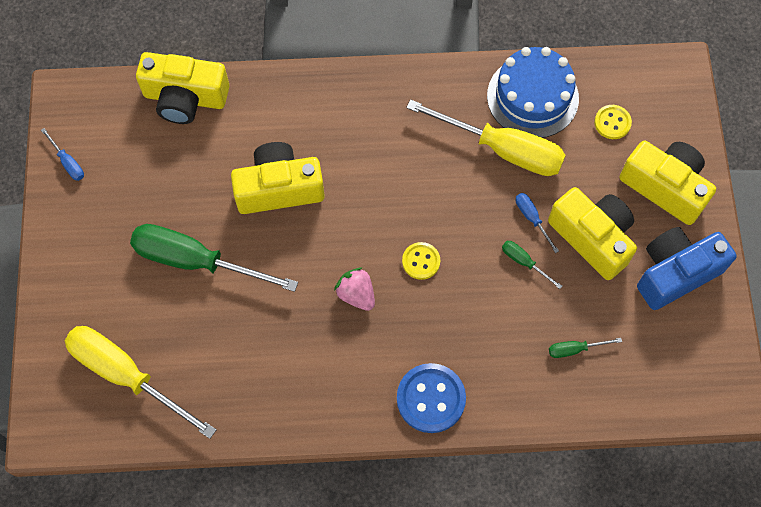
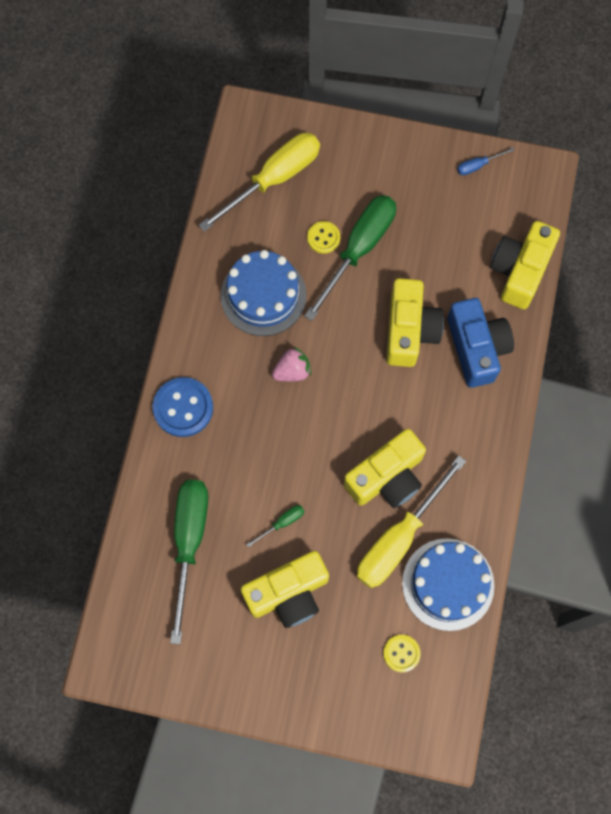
camera: 105 degrees right, 5 degrees up
yellow button [402,242,441,280] -> yellow button moved to [307,221,340,254]
blue screwdriver [516,193,559,253] -> none
green screwdriver [549,338,622,358] -> green screwdriver [170,480,208,644], size x2.39
yellow camera [619,141,716,225] -> yellow camera moved to [344,429,426,508]
blue camera [637,227,737,310] -> blue camera moved to [447,298,514,388]
none -> blue cake [221,250,306,336]

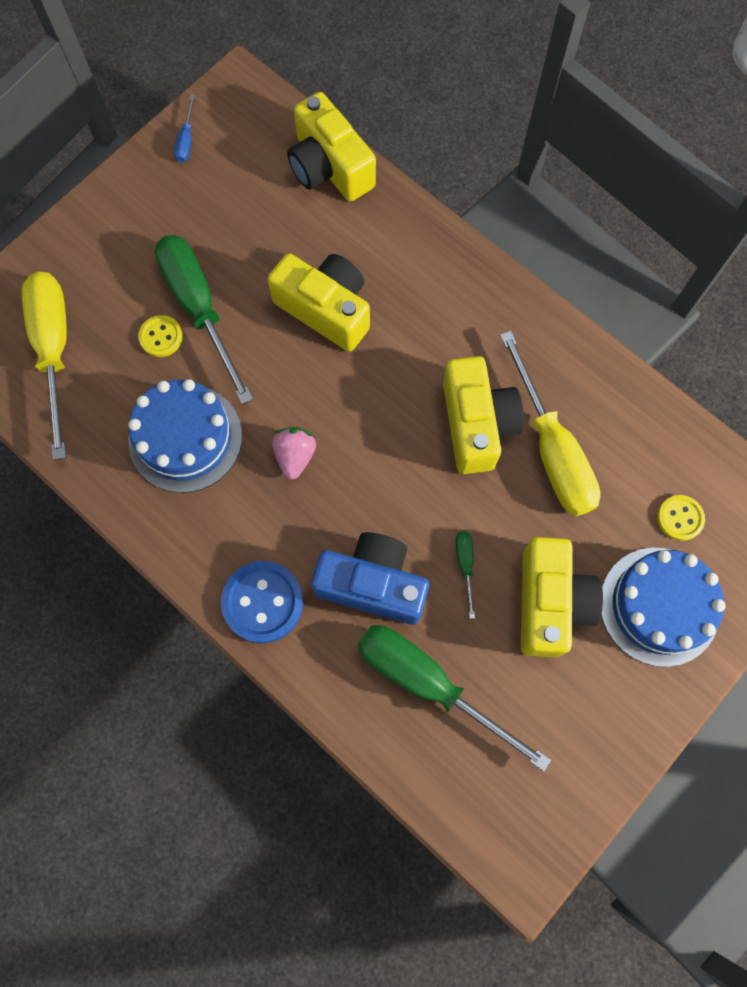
camera: 60 degrees left, 0 degrees up
blue cake [402,538,494,631] -> blue cake moved to [601,548,726,667]
blue camera [447,298,514,388] -> blue camera moved to [311,532,429,624]

